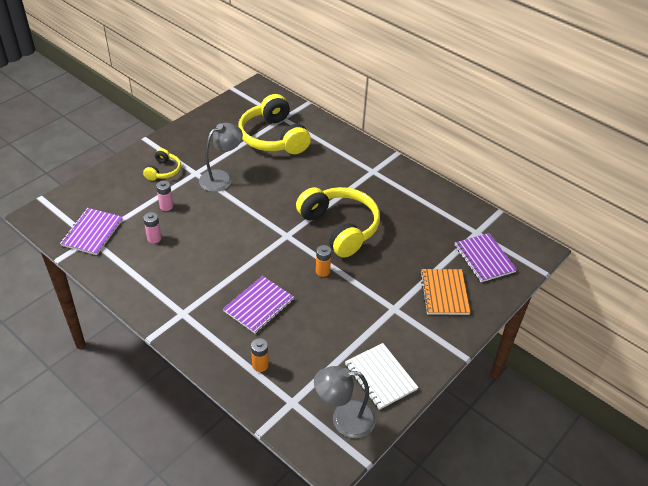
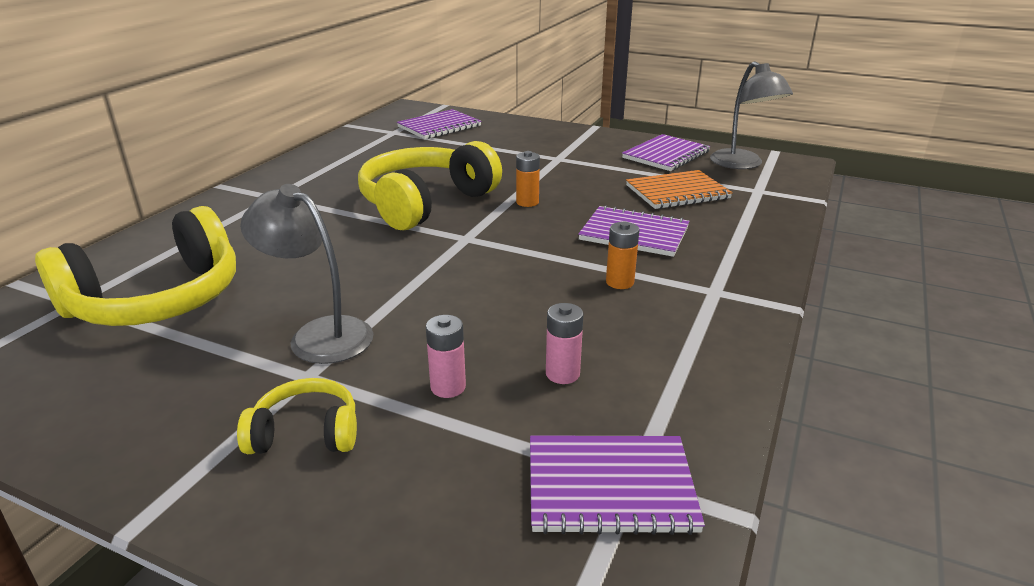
camera: 105 degrees left, 15 degrees down
orange battery [251,338,269,372] -> orange battery moved to [606,222,639,289]
white notebook [345,343,419,410] -> purple notebook [622,134,710,171]
orange notebook [420,269,471,315] -> orange notebook moved to [626,170,733,209]

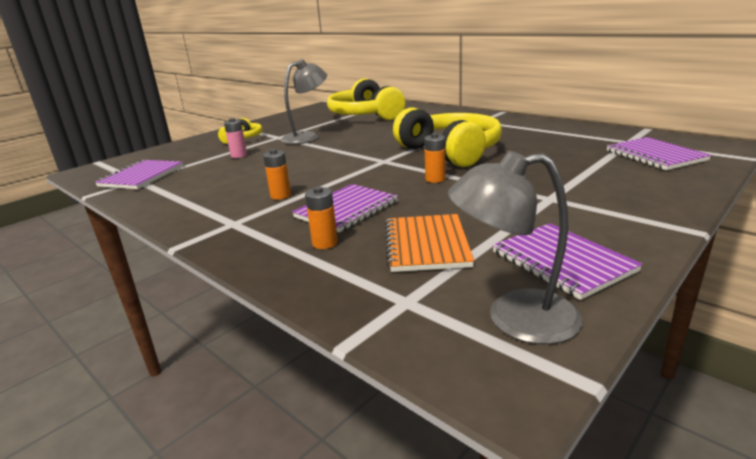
camera: 110 degrees right, 5 degrees down
pink battery [546,303,584,384] -> none
none -> orange battery [305,186,338,249]

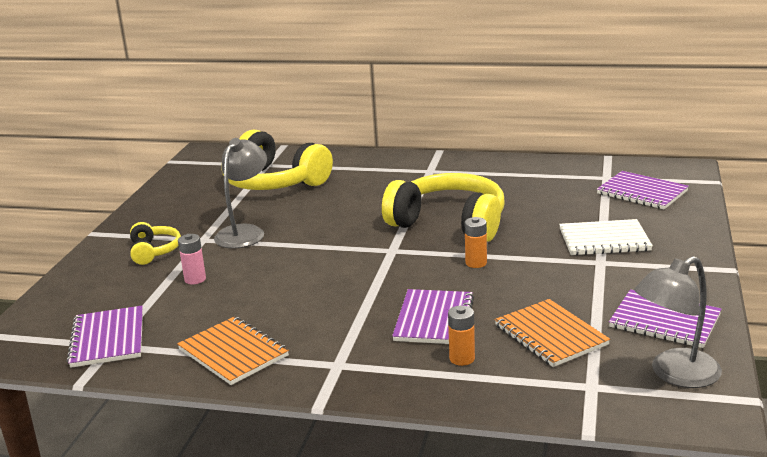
camera: 30 degrees left, 0 degrees up
orange battery [263,149,291,200] -> none
none -> orange notebook [177,317,289,385]
none -> white notebook [559,219,653,256]

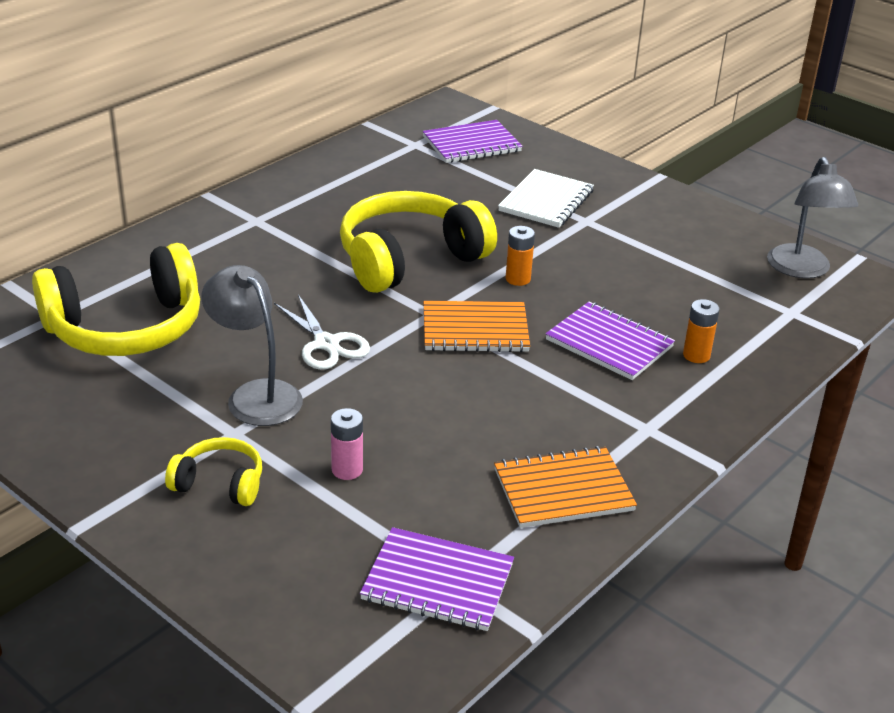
camera: 65 degrees left, 10 degrees up
orange notebook [495,299,610,367] -> orange notebook moved to [424,301,530,352]
purple notebook [609,289,722,348] -> none
none -> white scissors [274,295,370,370]

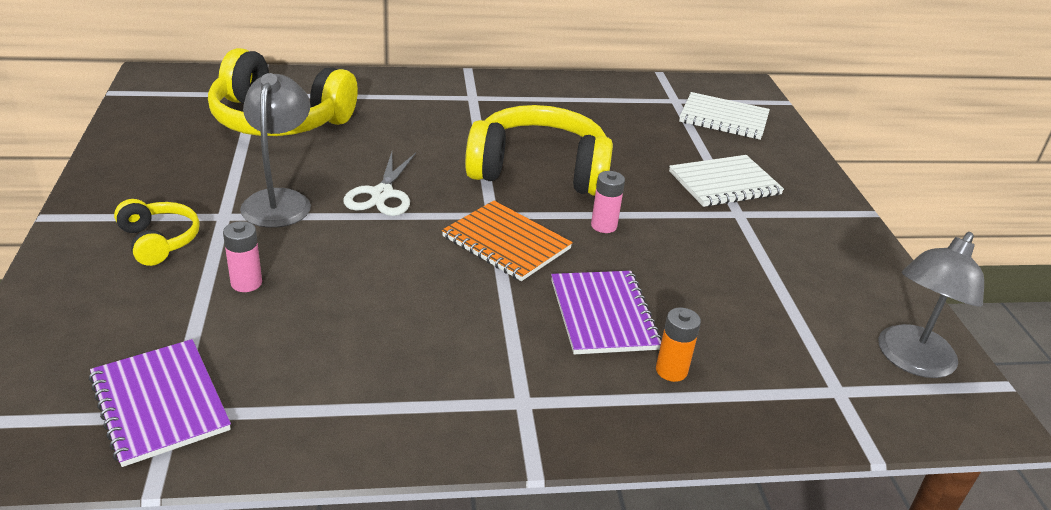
camera: 40 degrees right, 0 degrees up
purple notebook [423,120,522,163] -> white notebook [679,92,770,140]
orange notebook [494,446,637,528] -> none
orange battery [506,226,535,286] -> pink battery [591,171,625,233]

